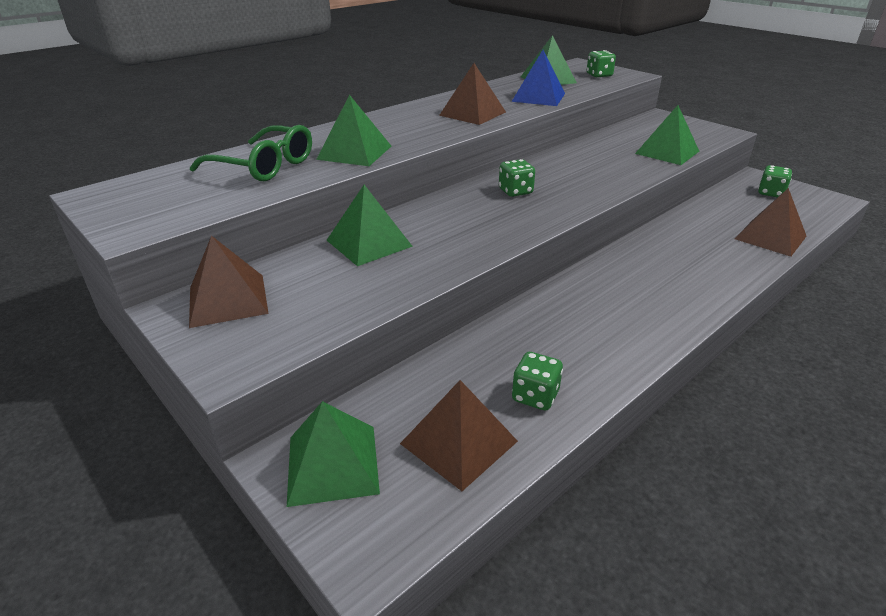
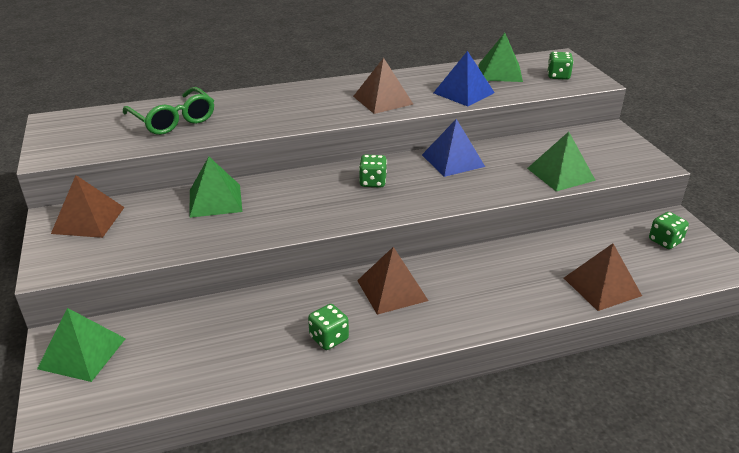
camera: 25 degrees right, 0 degrees up
green pyramid [316,95,391,166] -> none
brown pyramid [400,380,518,491] -> brown pyramid moved to [357,247,429,315]
green dice [512,352,563,411] -> green dice moved to [308,304,349,350]
none -> blue pyramid [422,119,485,177]

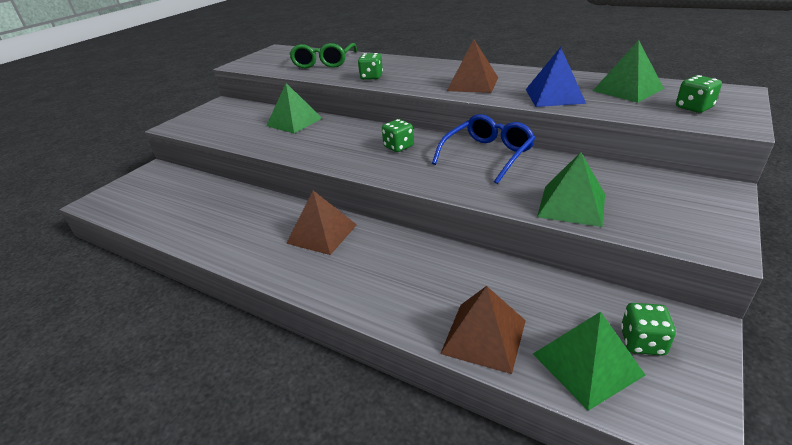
camera: 50 degrees right, 0 degrees up
green pyramid [37,308,126,382] -> green pyramid moved to [533,311,646,411]
brown pyramid [51,175,125,238] -> none
green dice [308,304,349,350] -> green dice moved to [358,53,383,80]
blue pyramid [422,119,485,177] -> blue glasses [432,114,535,184]

